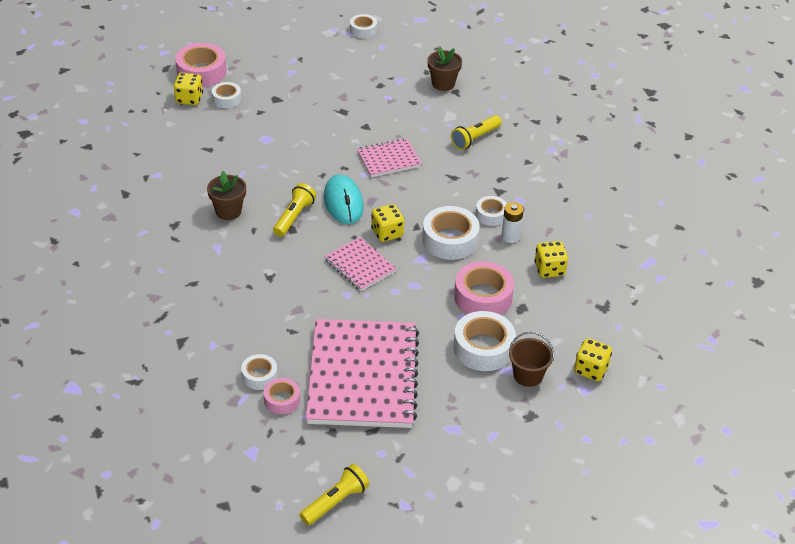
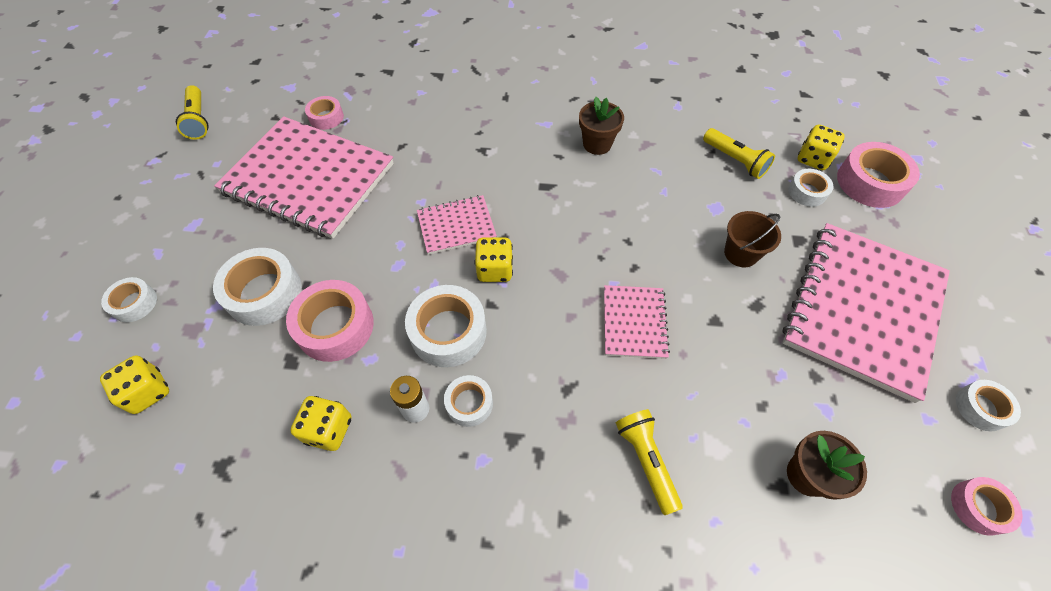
camera: 115 degrees right, 15 degrees up
white tape [241,354,278,390] -> white tape moved to [101,277,157,322]
yellow flashlight [273,183,316,237] -> yellow flashlight moved to [703,128,775,179]
turquoise mouse [324,174,364,224] -> none
brown bucket [509,332,554,387] -> brown bucket moved to [724,211,781,267]
none -> pink notebook [783,223,950,403]
none -> pink tape [951,477,1023,536]

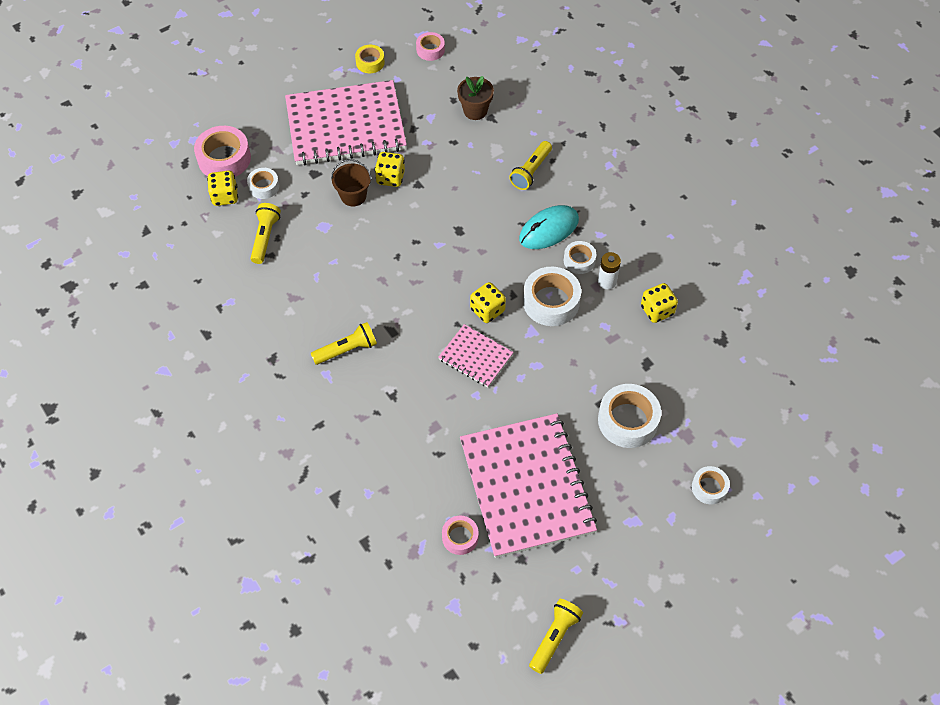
camera: 130 degrees left, 0 degrees up
yellow dice [100,355,169,414] -> yellow dice moved to [375,152,405,187]
pink tape [286,280,374,362] -> none
brown flower pot [579,97,624,155] -> none
pink notebook [604,285,670,359] -> none
white tape [956,380,1021,432] -> yellow tape [355,45,385,73]
none -> yellow flashlight [311,322,377,365]
none -> turquoise mouse [519,205,579,249]

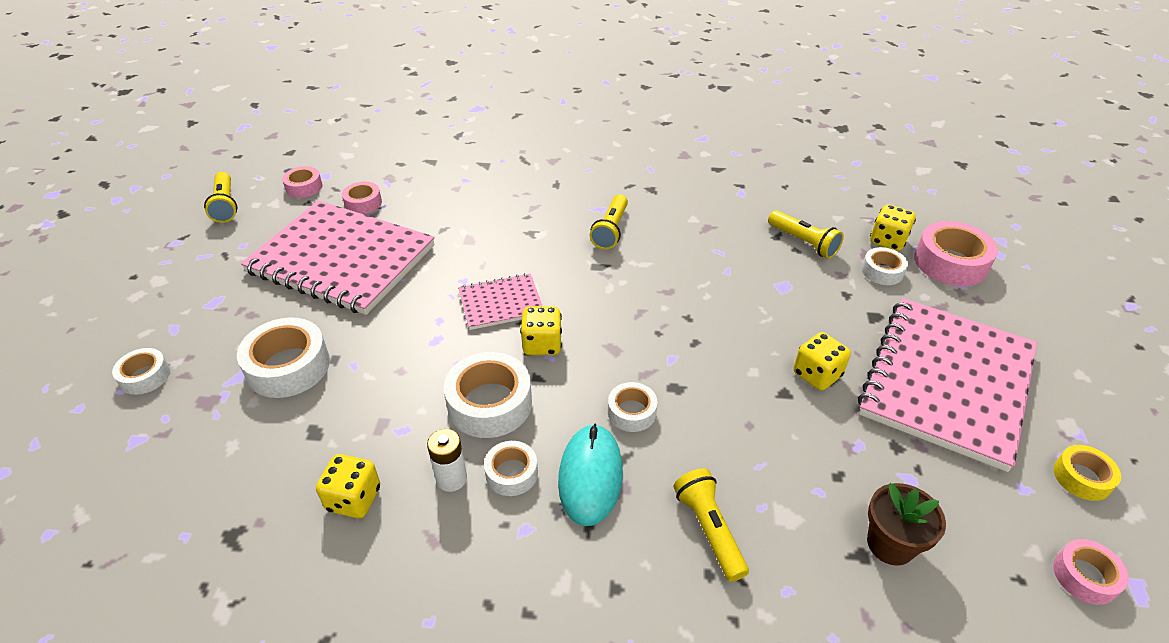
camera: 130 degrees right, 15 degrees down
brown bucket [331,159,372,206] -> none
none -> pink tape [282,166,323,198]
none -> white tape [608,382,658,432]

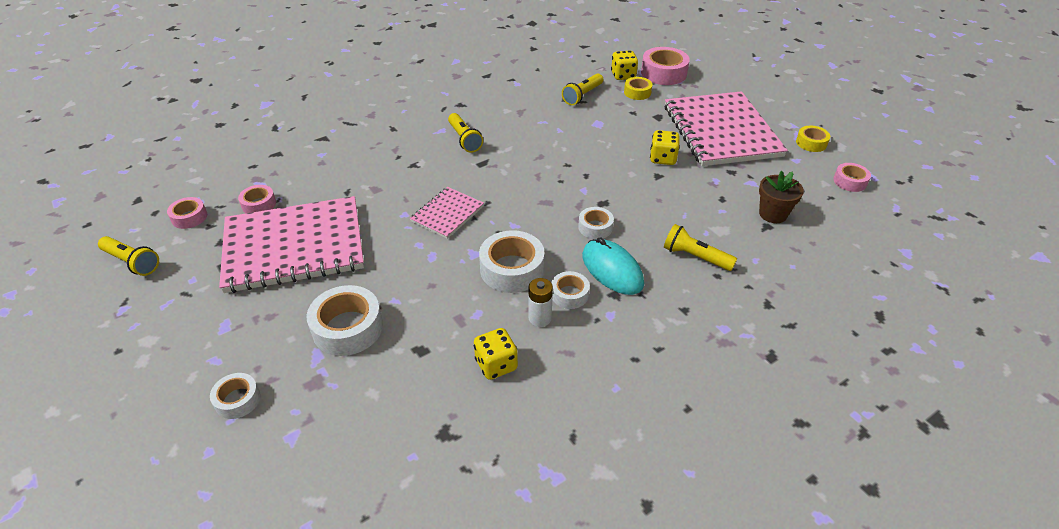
camera: 40 degrees left, 0 degrees up
yellow dice [520,307,562,355] -> none
yellow flashlight [768,210,844,259] -> yellow flashlight turned 120 degrees clockwise [562,73,603,105]
white tape [862,247,908,285] -> yellow tape [624,77,652,100]

